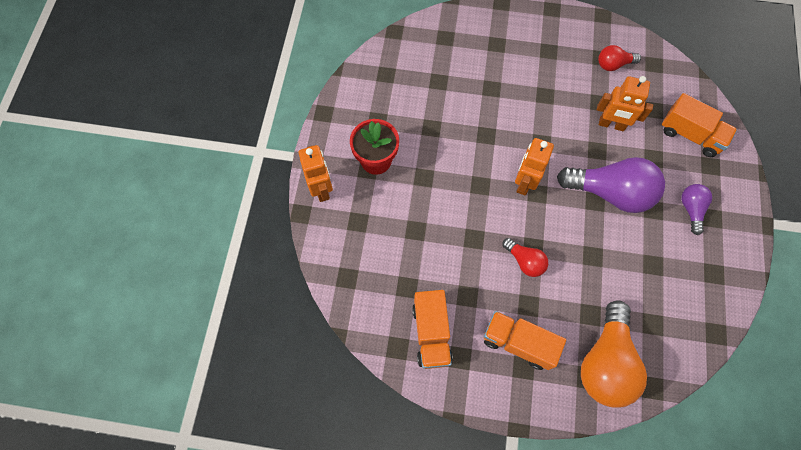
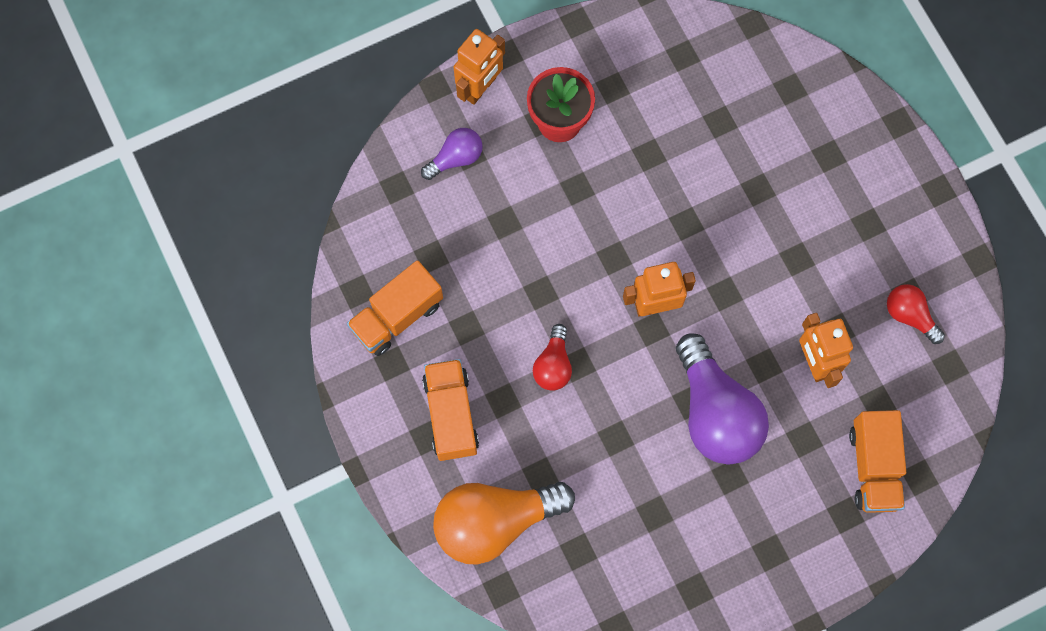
camera: 55 degrees right, 5 degrees up
purple light bulb [681,184,712,235] -> purple light bulb moved to [421,128,483,180]

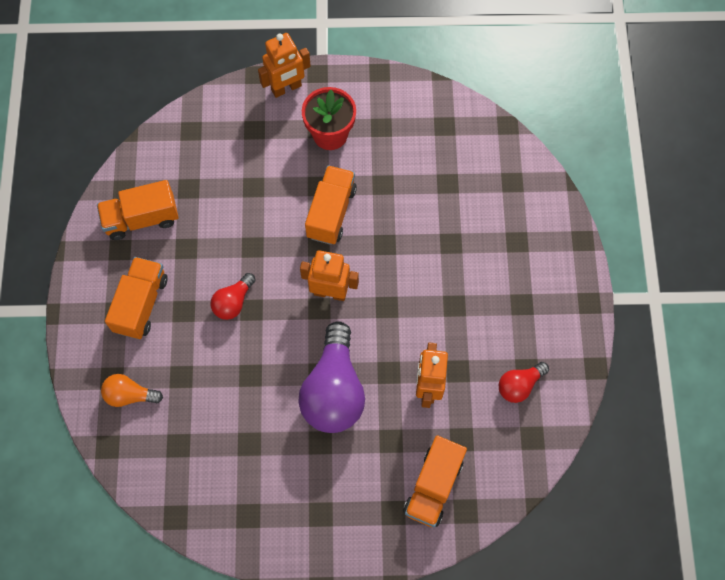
camera: 25 degrees right, 5 degrees down
purple light bulb [421,128,483,180] -> none
orange light bulb [433,482,575,564] -> orange light bulb [101,374,163,407], size x0.50
red light bulb [887,284,945,344] -> red light bulb turned 105 degrees counterclockwise [499,362,549,403]
none -> orange truck [305,165,357,245]

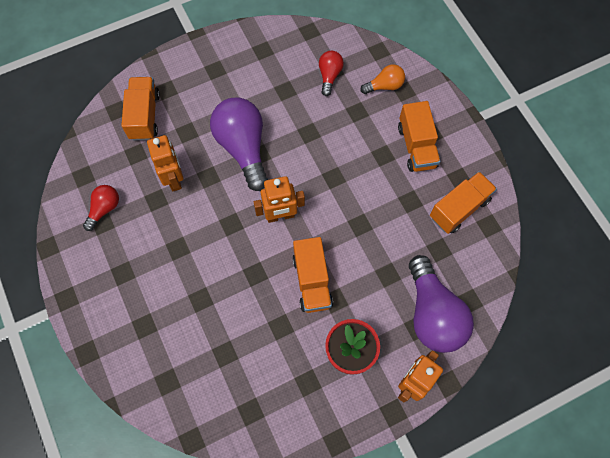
camera: 155 degrees right, 0 degrees up
red light bulb [210,273,256,320] -> red light bulb moved to [319,51,344,96]
none -> purple light bulb [409,255,474,353]

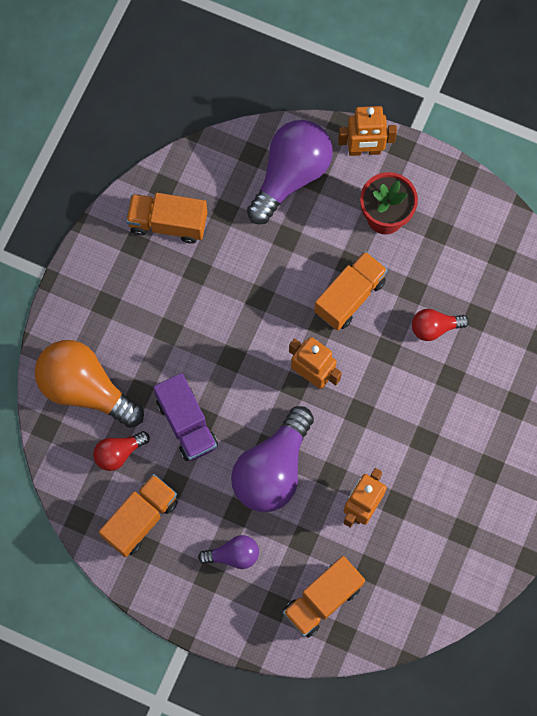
camera: 130 degrees left, 5 degrees up
red light bulb [83,185,119,231] -> red light bulb moved to [412,309,469,341]
orange light bulb [360,64,405,94] -> orange light bulb [35,340,144,428], size x1.98
orange truck [398,101,441,172] -> orange truck moved to [99,474,178,557]
none -> purple truck [153,373,218,461]
none -> purple light bulb [198,535,259,569]

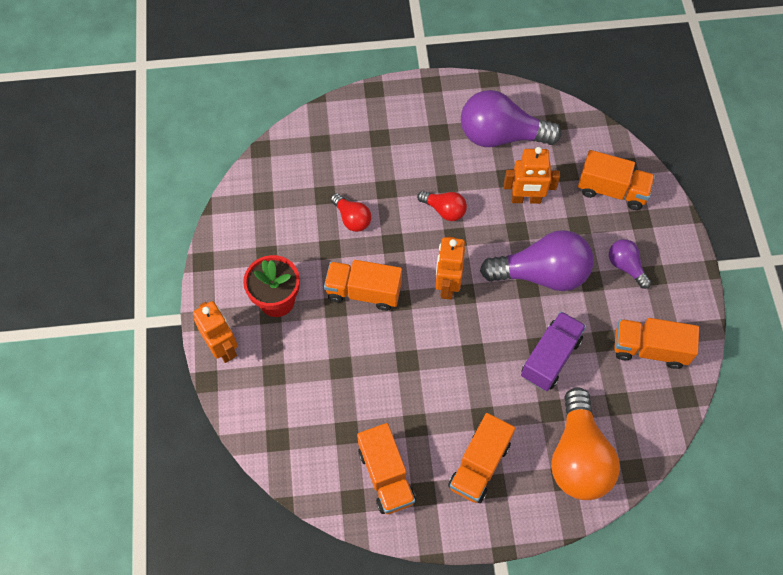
camera: 120 degrees left, 10 degrees down
red light bulb [93,431,150,471] -> red light bulb moved to [417,191,467,221]
purple light bulb [247,120,333,224] -> purple light bulb moved to [461,90,561,147]
none -> orange truck [448,413,515,503]

